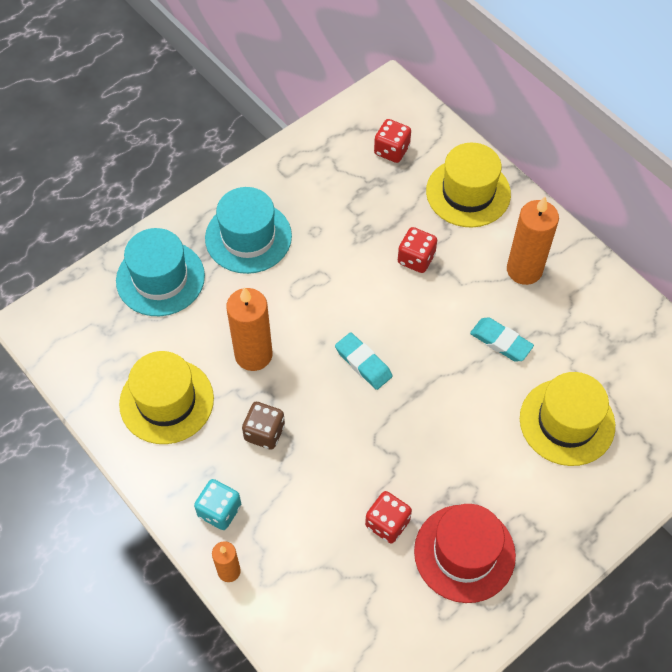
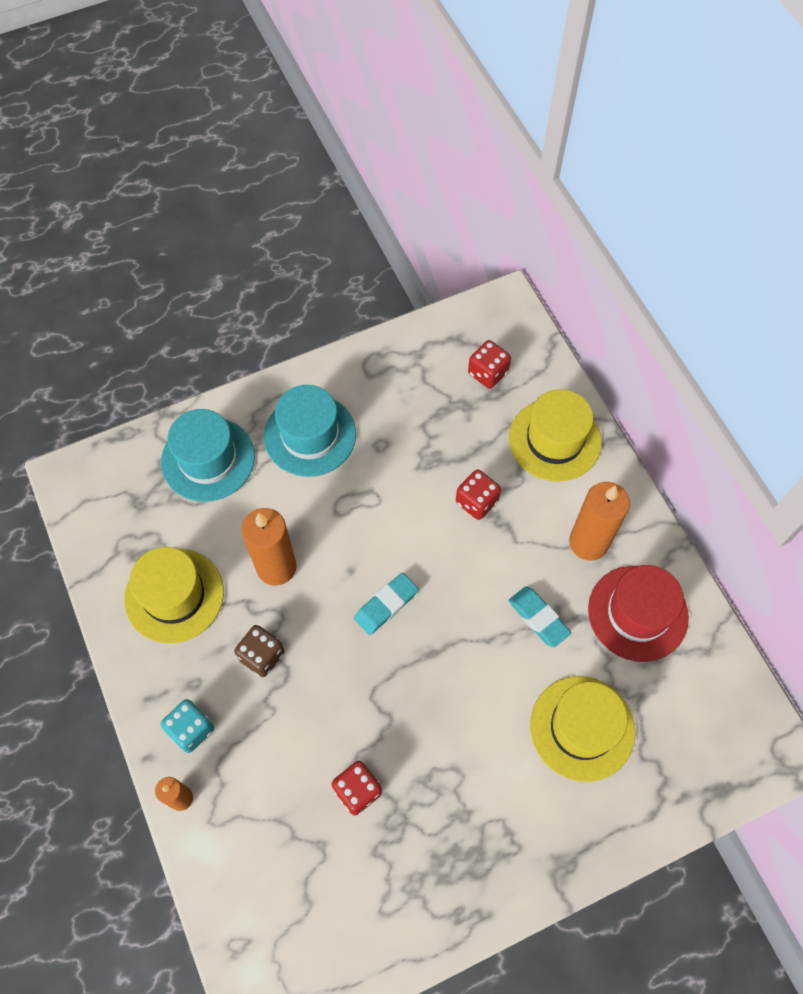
camera: 15 degrees right, 5 degrees up
turquoise eraser [335,332,393,390] -> turquoise eraser turned 75 degrees clockwise [354,573,418,635]
red hat [414,504,516,603] -> red hat moved to [588,565,689,662]

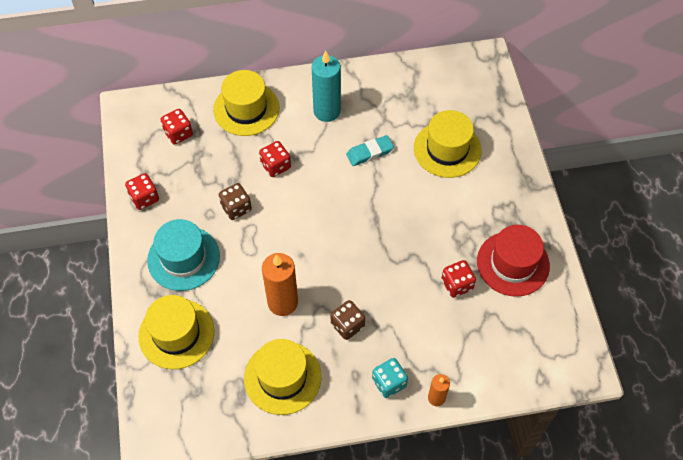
camera: 75 degrees left, 5 degrees down
turquoise hat [161,409,255,502] -> yellow hat [138,295,214,369]
turquoise eraser [354,573,418,635] -> none
orange candle [569,482,630,561] -> turquoise candle [312,51,341,122]
red hat [588,565,689,662] -> red hat moved to [477,225,550,297]
none -> red dice [125,173,159,210]
none -> brown dice [219,183,252,220]

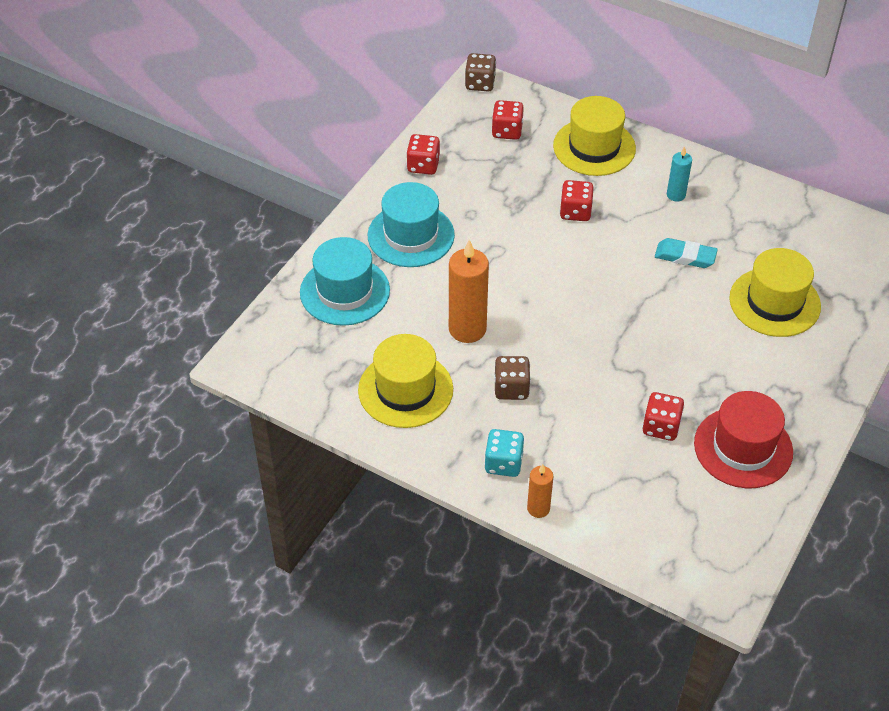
camera: 40 degrees right, 10 degrees down
yellow hat [138,295,214,369] -> turquoise hat [300,237,390,326]
brown dice [219,183,252,220] -> brown dice moved to [465,53,496,91]
turquoise candle [312,51,341,122] -> turquoise candle [667,146,692,202], size x0.55

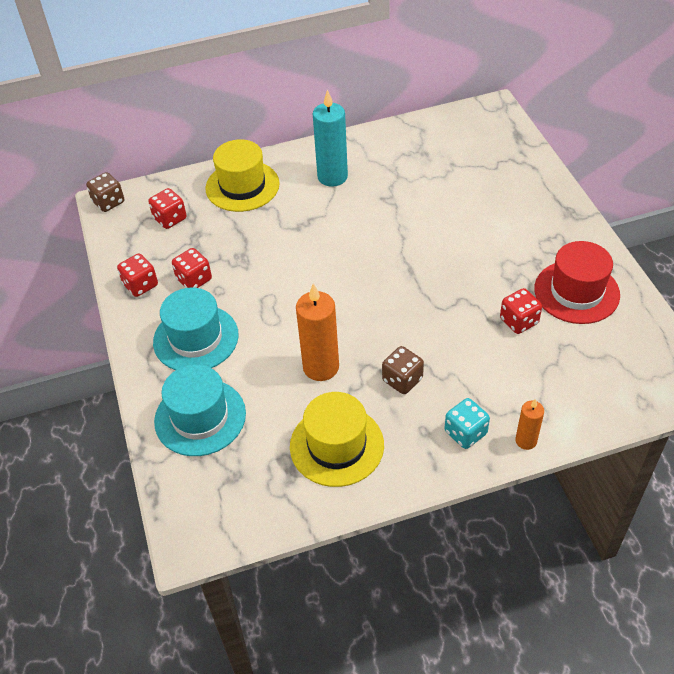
camera: 45 degrees left, 0 degrees up
red dice [560,180,594,221] -> red dice moved to [172,248,212,288]
turquoise eraser [655,238,718,268] -> none
turquoise candle [667,146,692,202] -> turquoise candle [313,90,348,187], size x1.82
yellow hat [729,248,821,337] -> none

